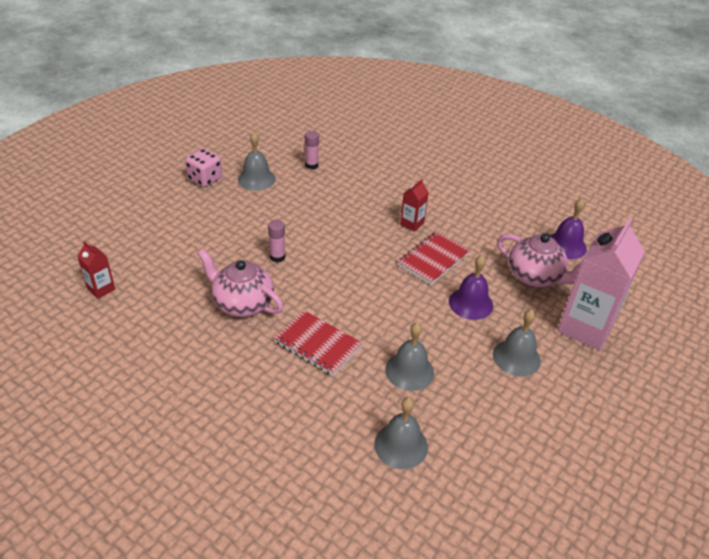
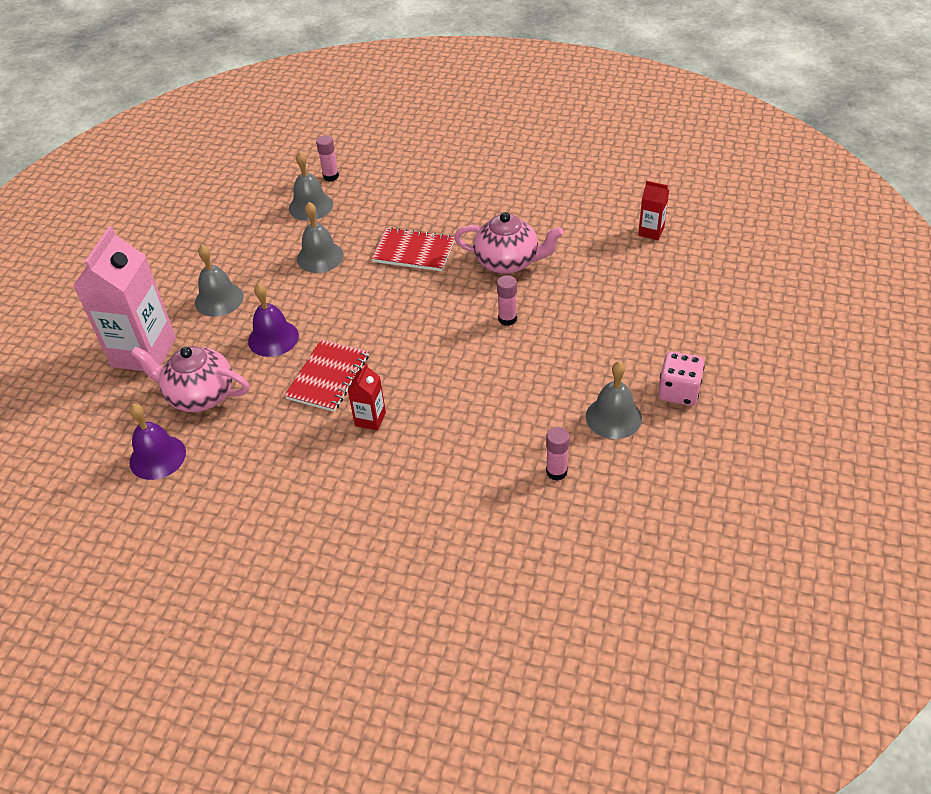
camera: 165 degrees right, 5 degrees up
none -> pink glue stick [316,135,339,181]

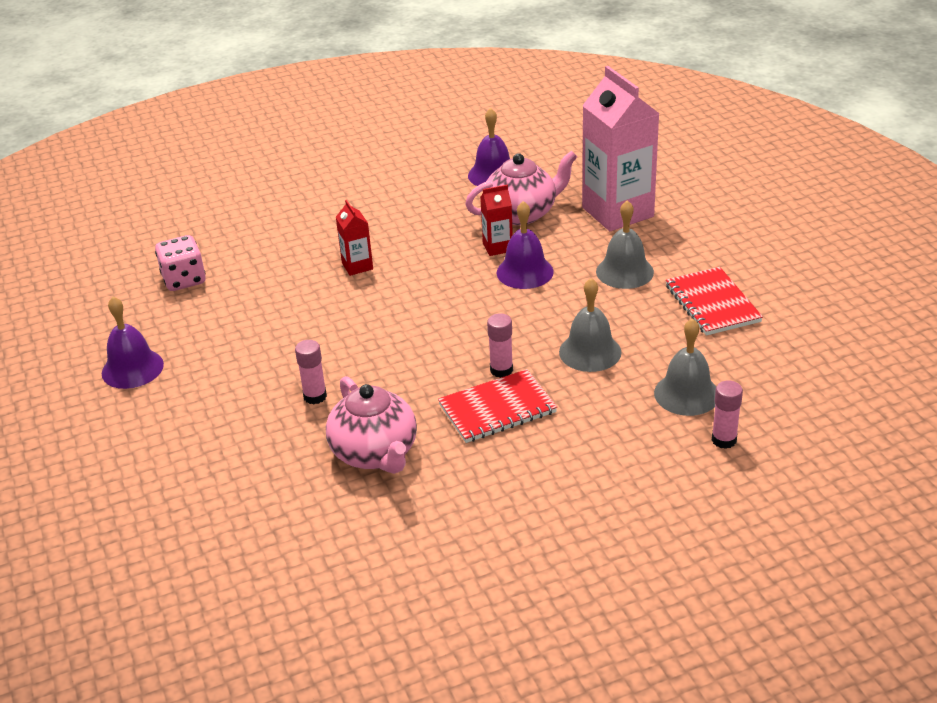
camera: 140 degrees right, 10 degrees down
red notebook [284,339,369,412] -> red notebook moved to [666,267,763,336]
pink teapot [454,212,564,274] -> pink teapot turned 90 degrees counterclockwise [326,376,417,474]
pink glue stick [546,427,570,480] -> pink glue stick moved to [487,313,513,378]
grey bell [586,362,642,439] -> purple bell [102,297,164,389]
red carton [638,181,669,240] -> red carton moved to [480,185,513,256]
pink dice [658,352,705,406] -> pink dice moved to [155,235,206,291]

